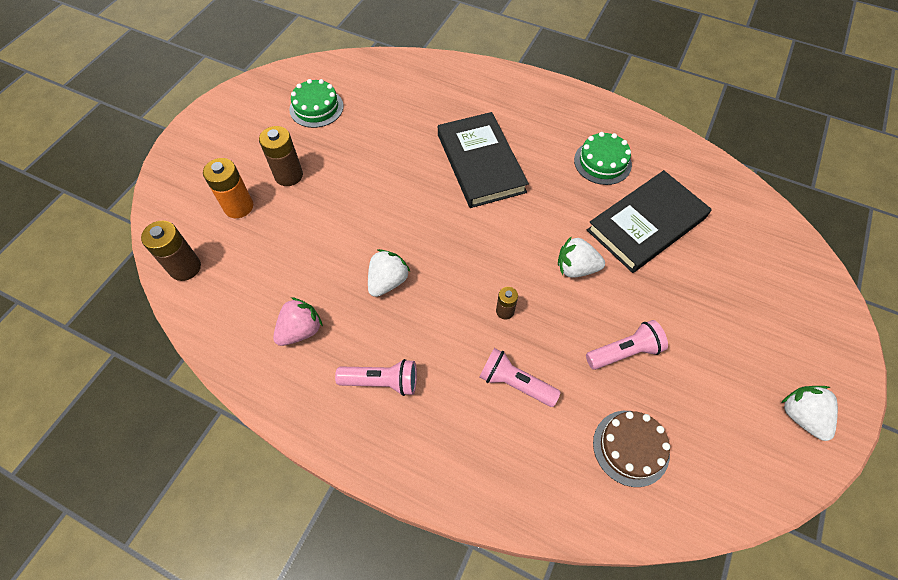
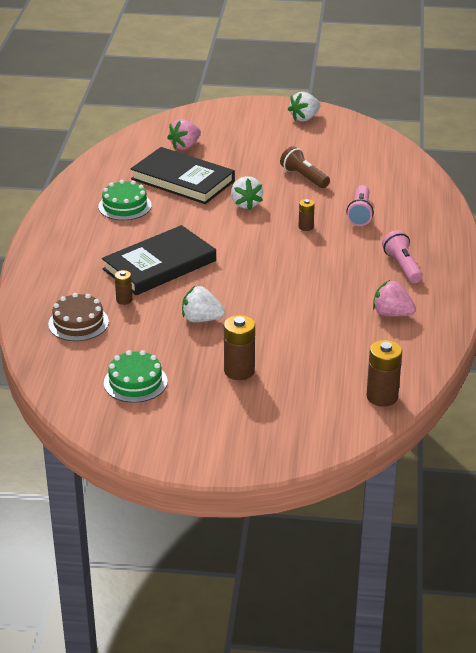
camera: 110 degrees left, 25 degrees down
orange battery [203,158,253,218] -> none
white strawberry [368,249,410,297] -> white strawberry moved to [182,286,225,322]
pink flashlight [586,320,668,370] -> brown flashlight [280,146,330,188]
brown cake [593,411,670,487] -> brown cake moved to [48,293,109,341]
none -> brown battery [115,270,132,305]
none -> pink strawberry [167,119,201,150]

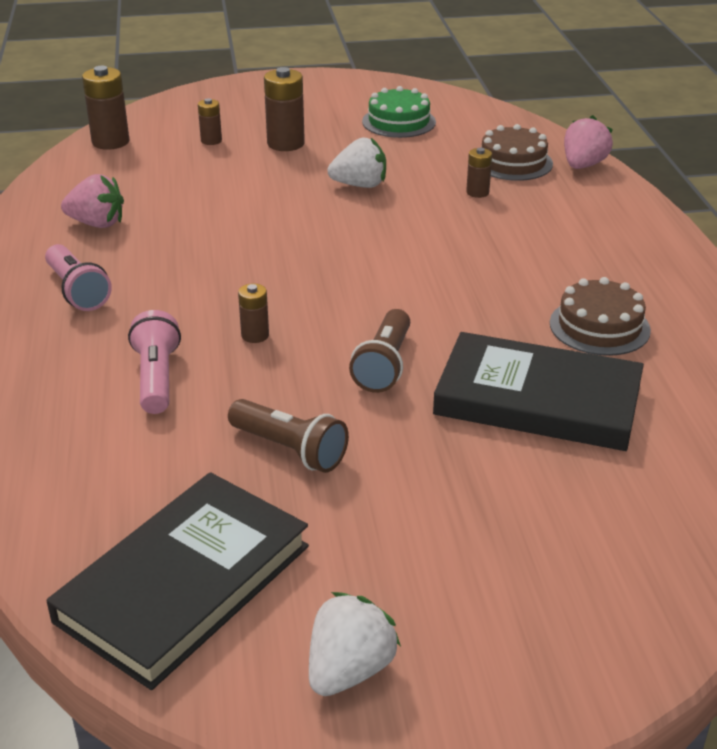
camera: 165 degrees right, 0 degrees up
green cake [98,180,152,220] -> brown cake [550,277,651,356]
black book [102,225,216,295] -> black book moved to [46,472,309,690]
pink strawberry [167,119,201,150] -> pink strawberry moved to [564,115,613,169]
white strawberry [231,176,263,210] -> brown flashlight [349,309,410,393]
none -> brown battery [198,98,222,145]

